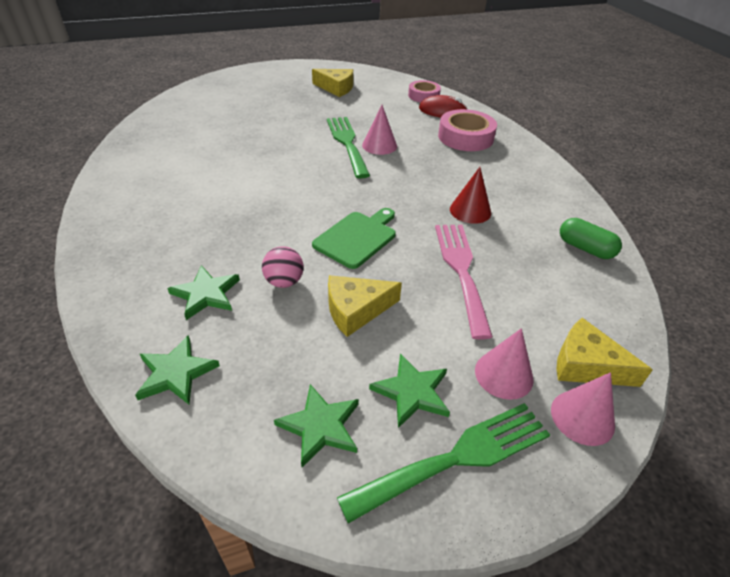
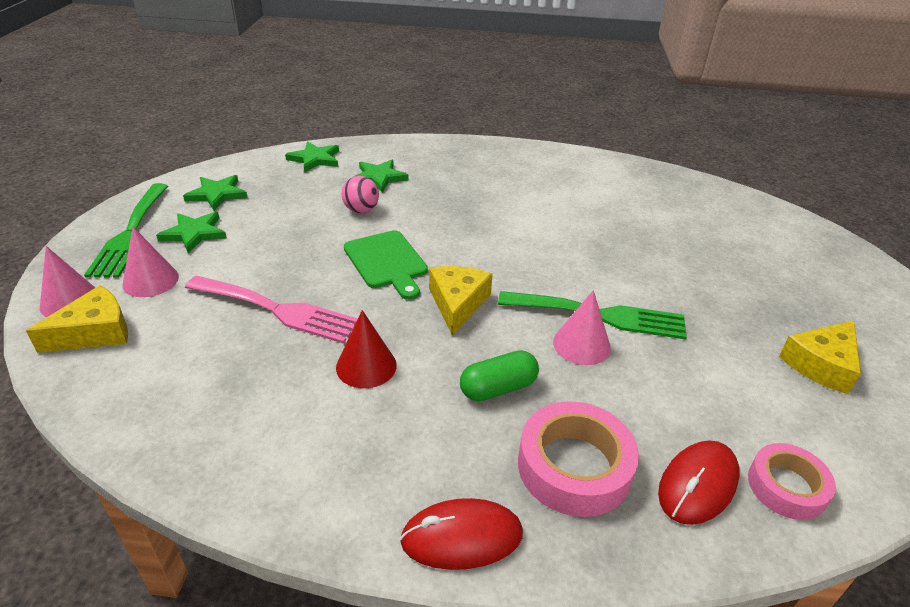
camera: 115 degrees right, 5 degrees down
yellow cheese [328,275,402,337] -> yellow cheese moved to [429,266,493,336]
green capsule [560,218,622,259] -> green capsule moved to [460,350,539,401]
none -> red mouse [400,498,523,570]

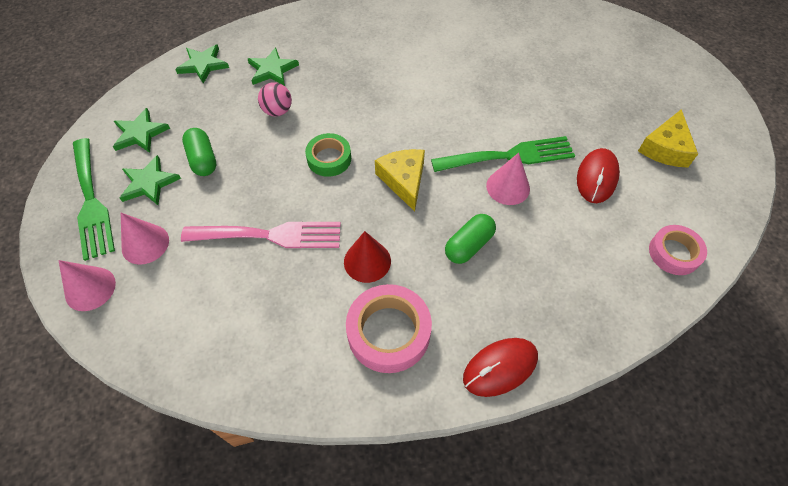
camera: 20 degrees left, 20 degrees up
yellow cheese [26,285,128,353] -> none
green cutting board [344,230,428,300] -> green tape [305,133,351,177]
pink tape [518,401,639,517] -> pink tape moved to [346,284,432,373]
red mouse [658,440,739,525] -> red mouse moved to [577,148,620,203]
none -> green capsule [182,128,216,176]

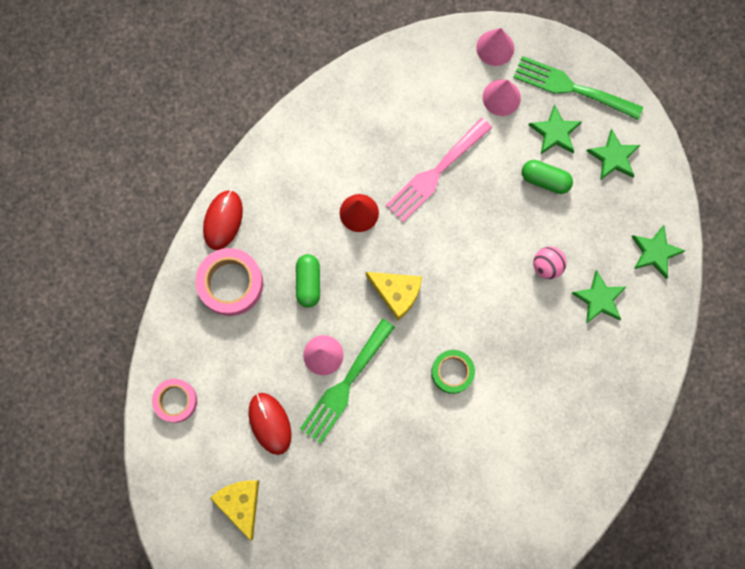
camera: 135 degrees right, 20 degrees up
green tape [305,133,351,177] -> green tape moved to [431,350,475,394]
pink tape [346,284,432,373] -> pink tape moved to [195,248,263,316]

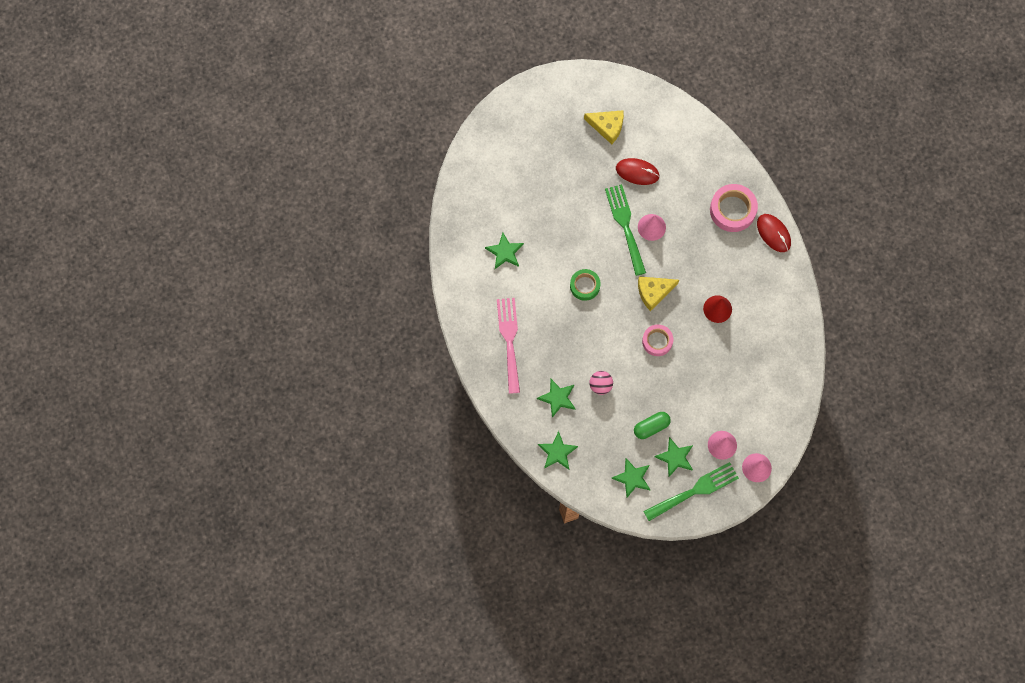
camera: 130 degrees right, 5 degrees down
pink tape [152,379,197,423] -> pink tape moved to [642,325,673,356]
green capsule [296,254,320,308] -> none
pink fork [386,118,492,222] -> pink fork moved to [497,298,520,394]
none -> green star [485,233,524,269]

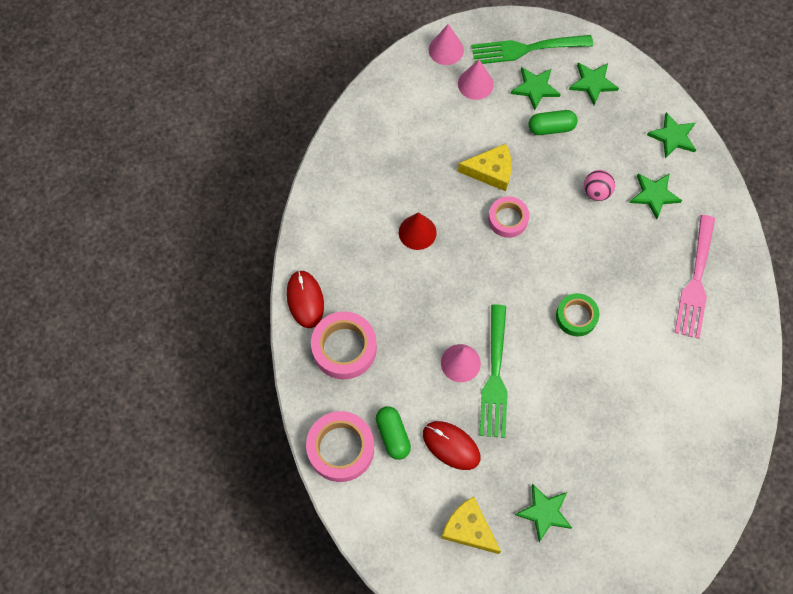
camera: 160 degrees left, 5 degrees down
green star [485,233,524,269] -> green star moved to [515,484,572,542]
yellow cheese [638,276,679,311] -> yellow cheese moved to [458,143,512,191]
none -> pink tape [306,411,374,482]
none -> green capsule [376,406,411,460]

